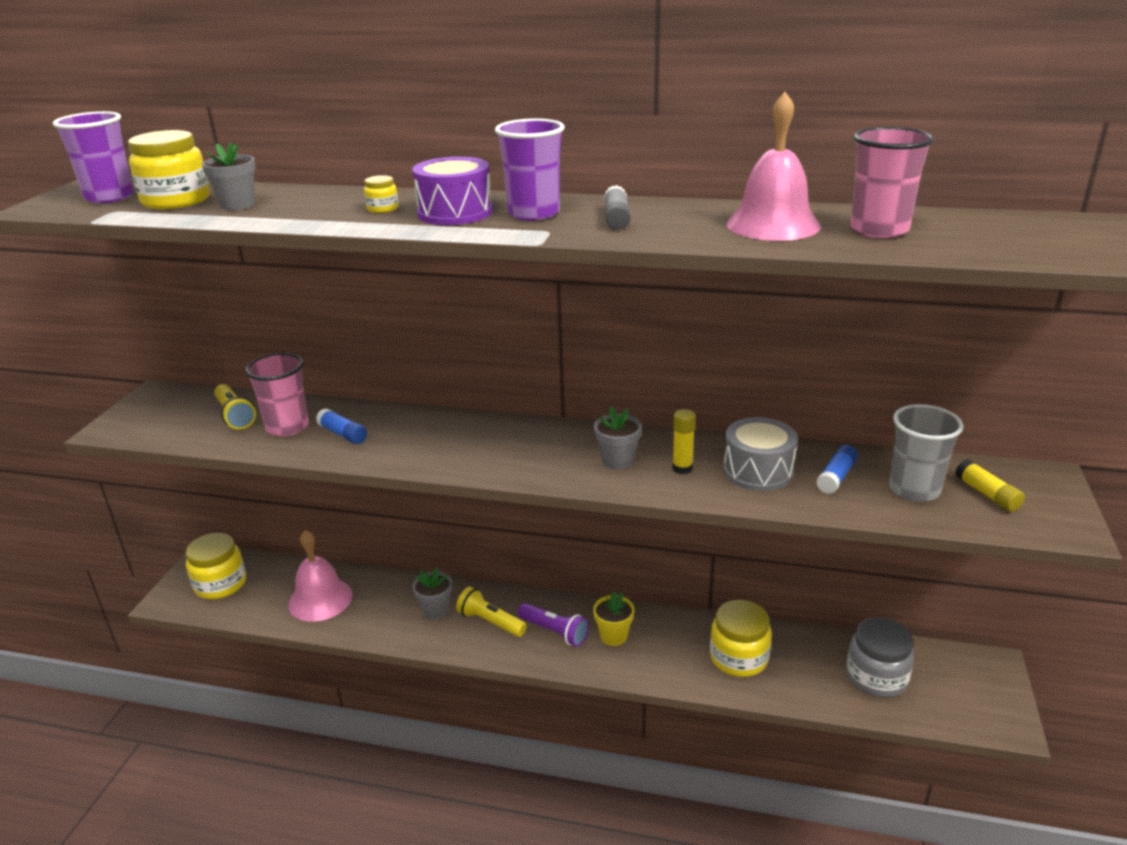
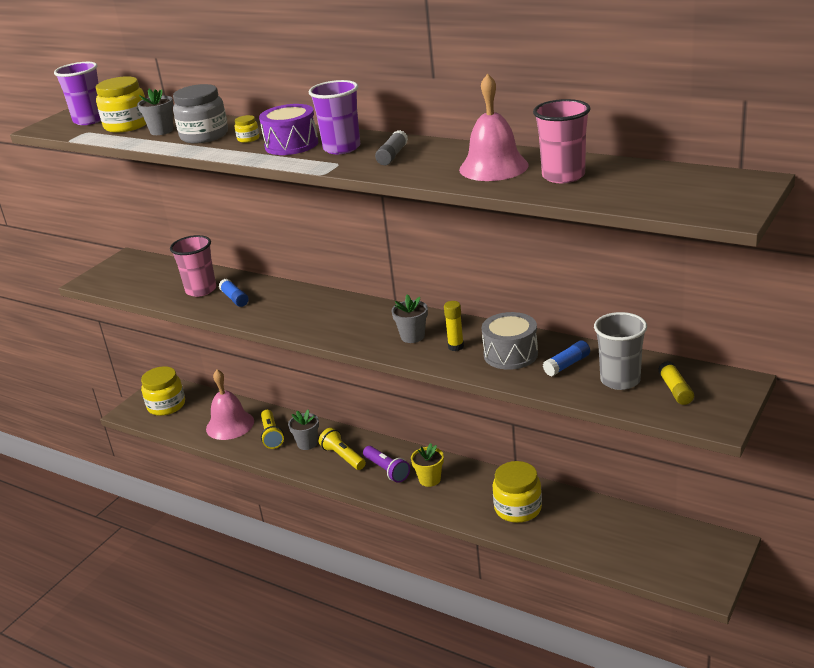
camera: 20 degrees right, 0 degrees up
yellow flashlight [214,384,256,429] -> yellow flashlight moved to [261,410,284,449]
grey jar [846,617,915,698] -> grey jar moved to [173,84,228,144]

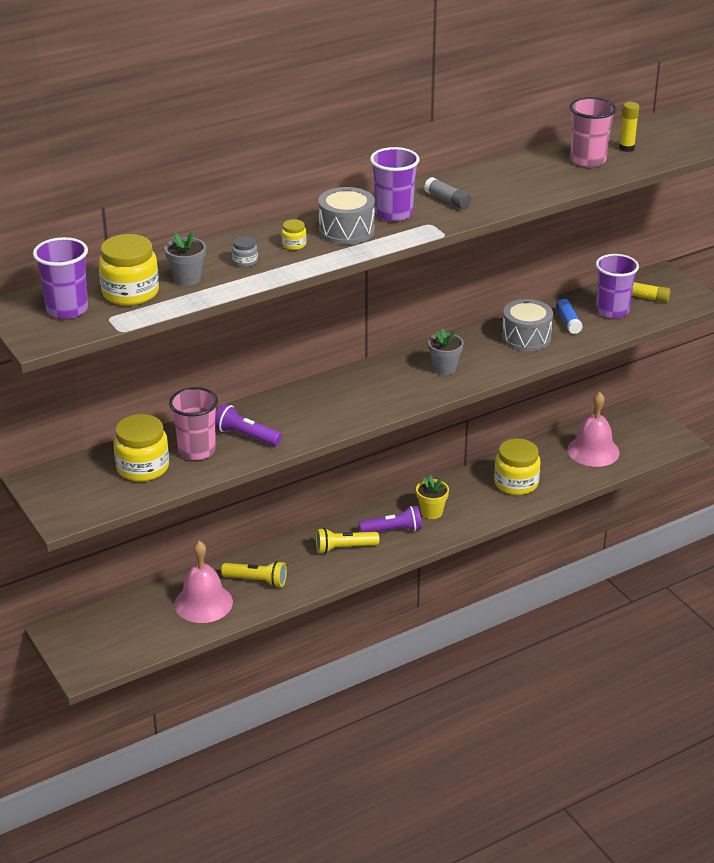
camera: 65 degrees left, 5 degrees up
yellow jar [141,366,185,416] -> yellow jar moved to [114,414,169,482]
grey jar [173,84,228,144] -> grey jar [232,236,258,267], size x0.45
blue glue stick [218,279,249,307] -> purple flashlight [215,404,282,446]
purple drum [259,104,318,155] -> grey drum [318,187,375,245]
grey flower pot [288,409,319,450] -> none
yellow glue stick [444,301,464,351] -> yellow glue stick moved to [619,102,639,152]
pink bell [459,73,529,181] -> pink bell moved to [567,392,620,467]
grey cup [594,312,647,390] -> purple cup [596,254,639,319]

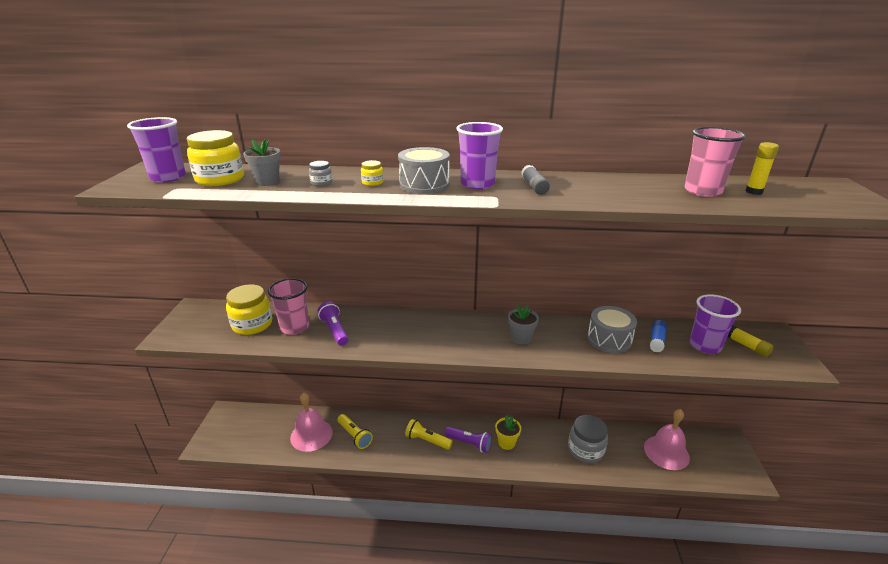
camera: 35 degrees right, 5 degrees down
yellow jar [494,439,540,495] -> grey jar [568,415,608,463]

